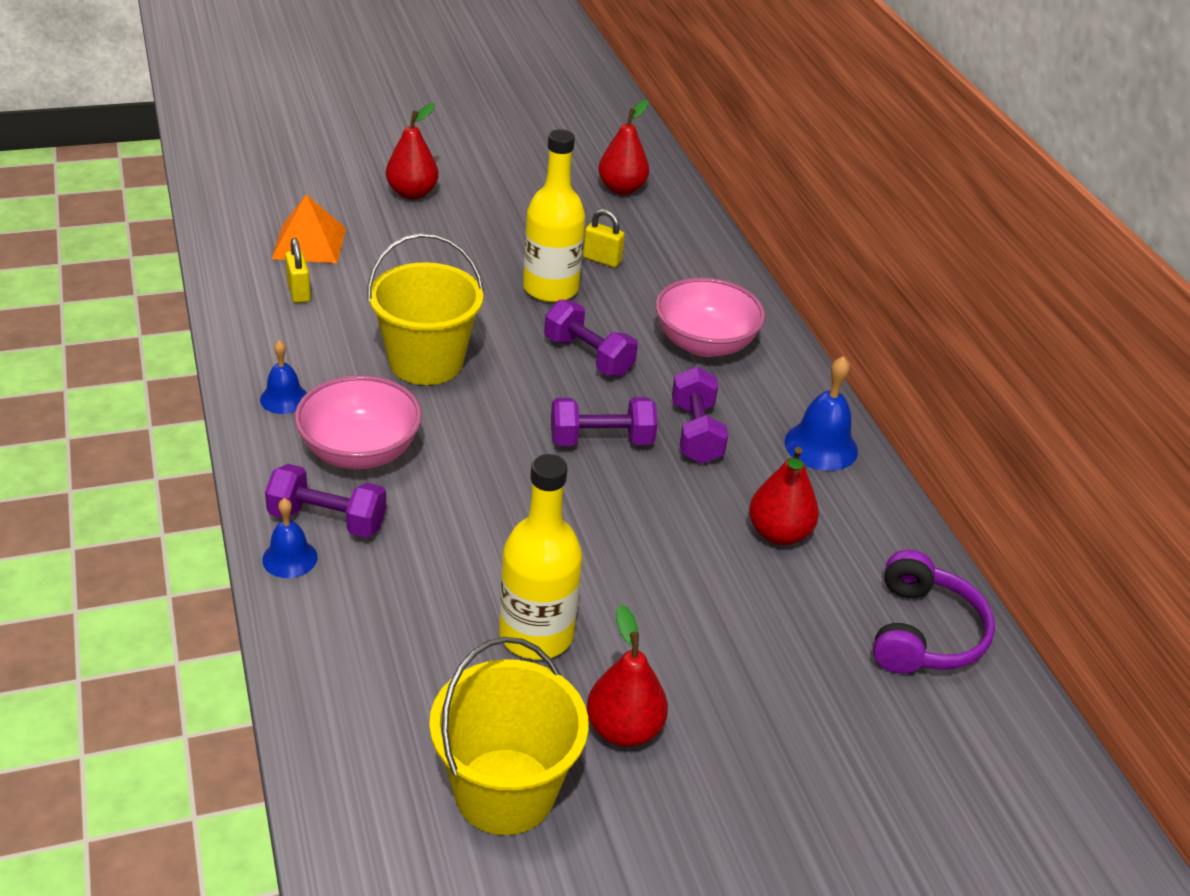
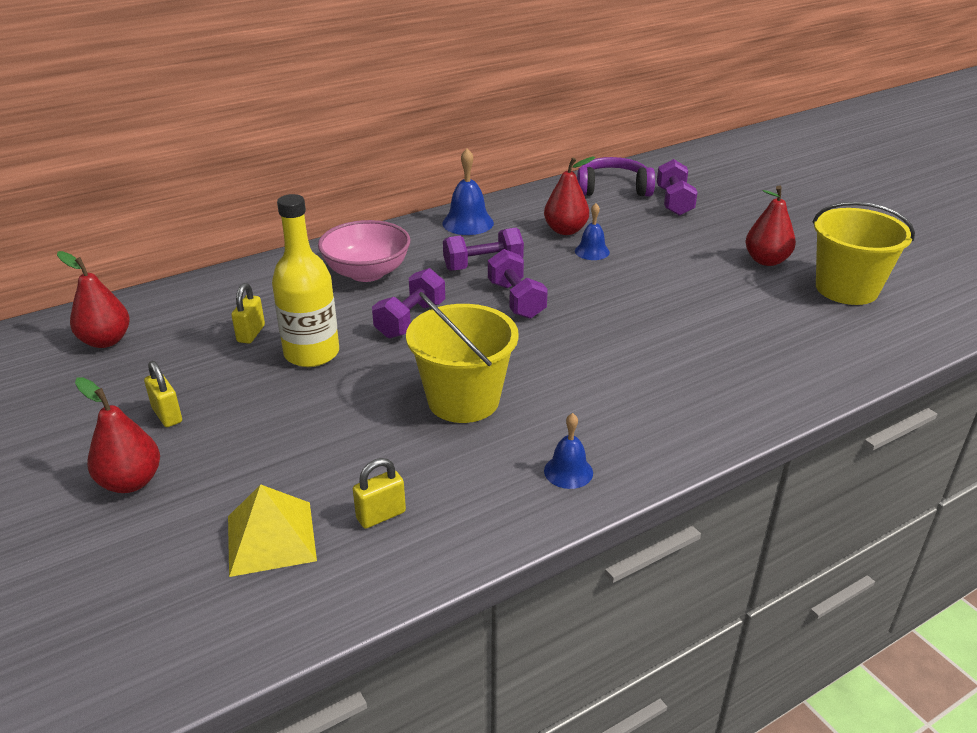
camera: 100 degrees left, 5 degrees down
blue bell [262,498,317,578] -> blue bell moved to [575,203,610,260]
purple dumbbell [265,464,386,538] -> purple dumbbell moved to [657,159,698,216]
orange pyramid [272,194,346,263] -> yellow pyramid [228,484,317,577]
pink bowl [295,375,422,469] -> none
yellow bottle [499,454,582,660] -> none
none -> yellow padlock [144,361,182,427]

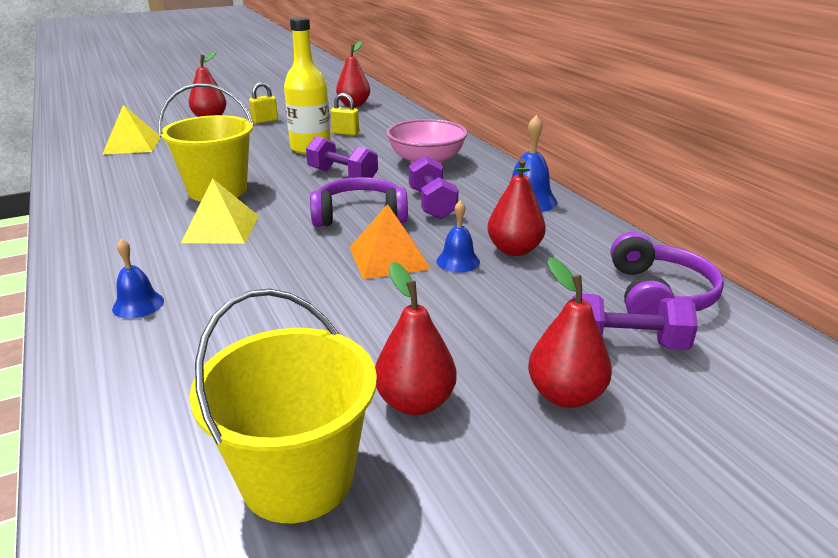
camera: 95 degrees right, 5 degrees down
yellow padlock [353,458,406,529] -> none
purple dumbbell [488,249,548,319] -> purple headphones [310,177,408,227]
blue bell [544,413,593,489] -> blue bell moved to [112,239,164,319]
none -> yellow pyramid [181,178,259,243]
none -> orange pyramid [350,204,431,279]
none -> red pear [528,257,612,408]

